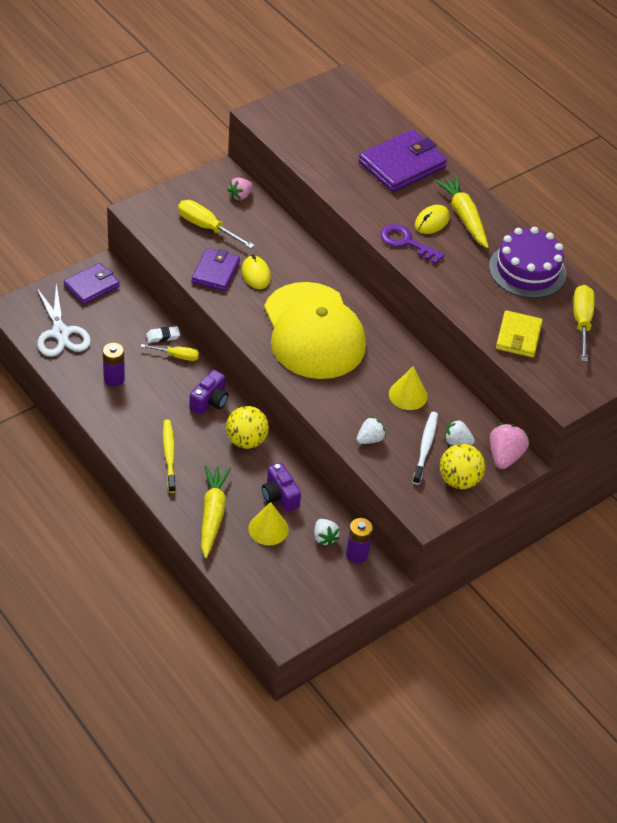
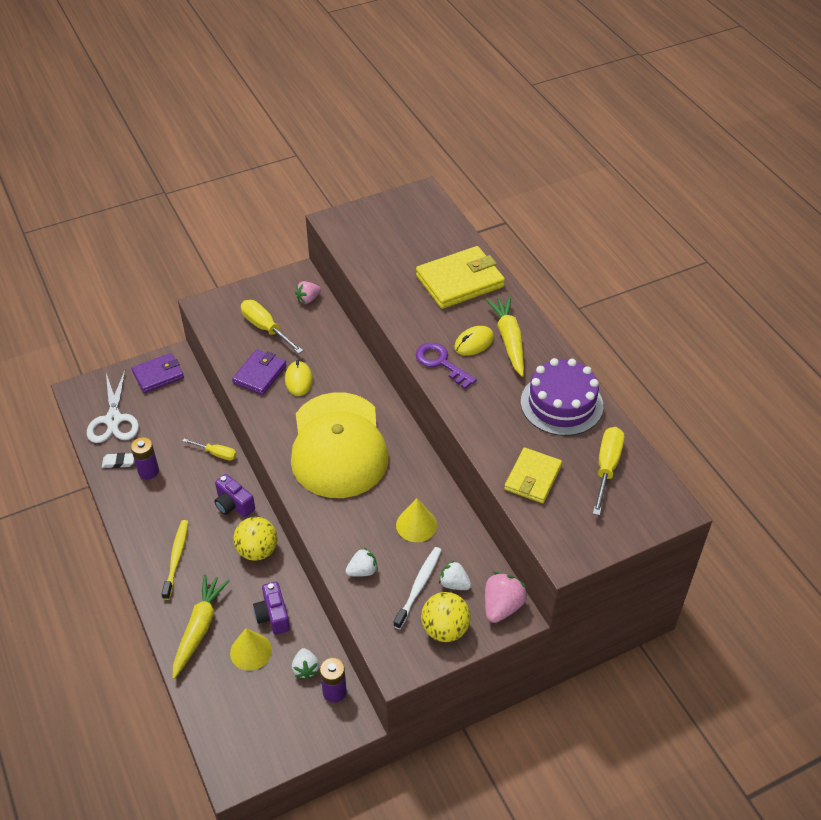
camera: 15 degrees right, 0 degrees up
white eraser [146,326,180,343] -> white eraser moved to [102,453,134,468]
purple camera [189,370,228,415] -> purple camera turned 90 degrees clockwise [214,474,255,518]
purple wallet [358,130,447,192] -> yellow wallet [416,246,505,309]

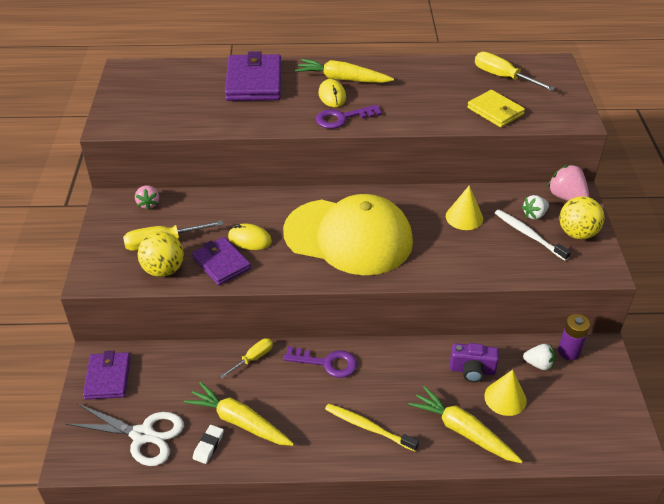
camera: 65 degrees left, 5 degrees down
purple battery [131,437,159,479] -> yellow carrot [184,382,294,446]
purple camera [214,474,255,518] -> purple key [283,346,357,378]
yellow ball [233,517,277,561] -> yellow ball moved to [138,232,184,277]
white strawberry [345,548,378,577] -> none
yellow wallet [416,246,505,309] -> purple wallet [225,51,281,101]
purple cake [521,358,603,436] -> none

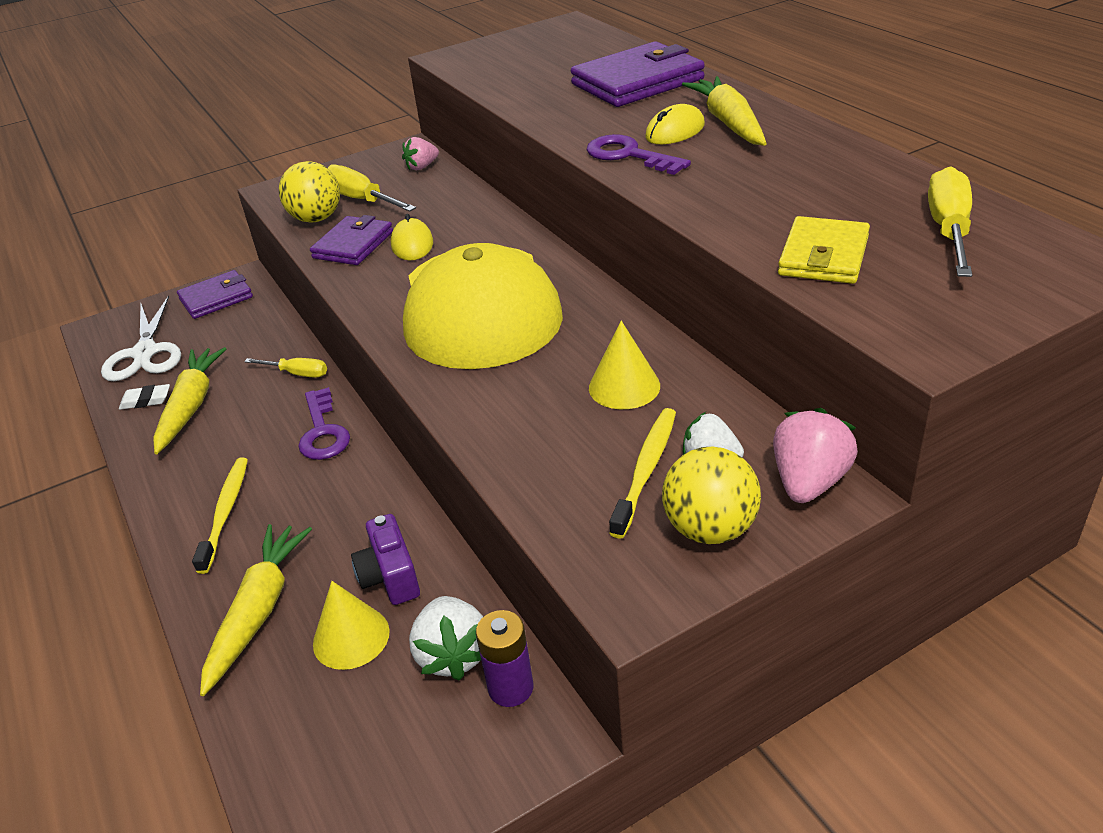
camera: 65 degrees right, 5 degrees down
white toothbrush [495,210,571,261] -> yellow toothbrush [609,408,676,539]
white strawberry [523,344,555,370] -> white strawberry [409,596,483,681], size x1.52

